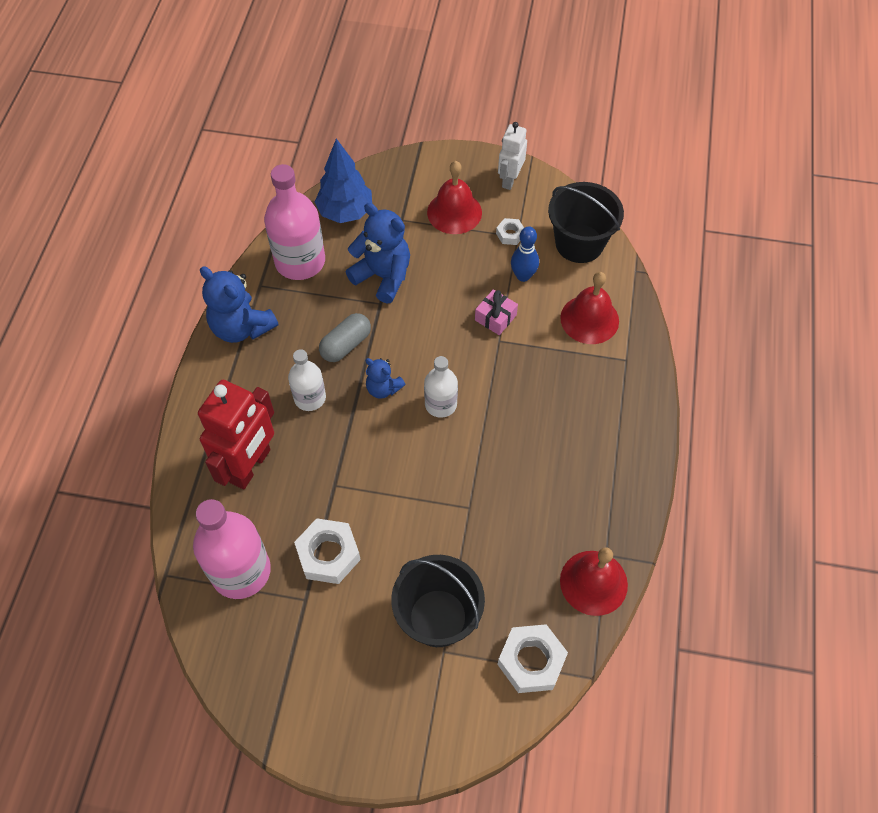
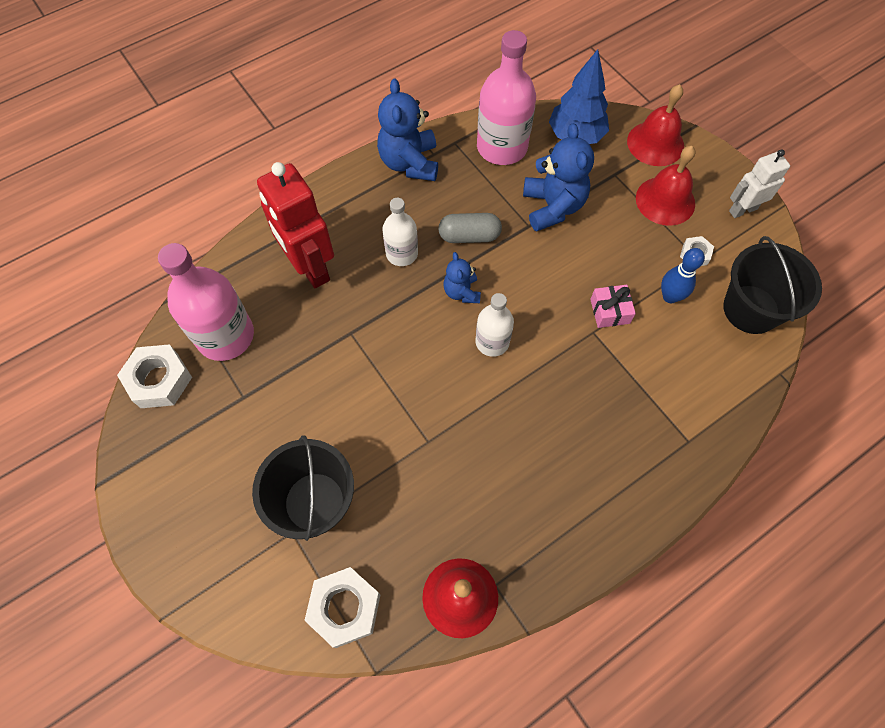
camera: 45 degrees right, 5 degrees up
red robot [198,380,274,489] -> red robot turned 75 degrees clockwise [257,162,334,288]
white nut [294,518,361,584] -> white nut moved to [117,344,192,408]
red bell [560,272,619,344] -> red bell moved to [627,84,684,166]

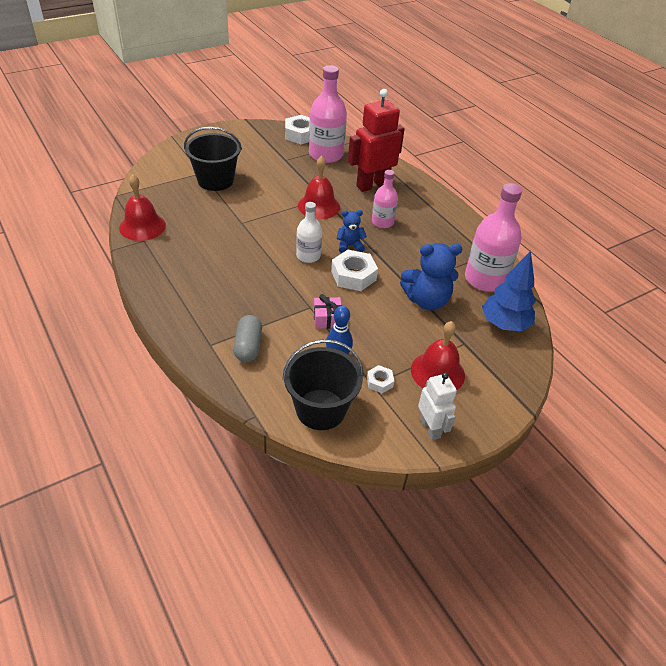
camera: 90 degrees right, 20 degrees down
white nut [304,567,380,648] -> white nut moved to [331,250,378,291]
blue teddy bear [377,79,438,181] -> none
white bottle [382,198,418,266] -> pink bottle [372,170,398,228]
grey capsule [438,213,502,243] -> grey capsule moved to [233,315,262,362]
red bell [627,84,684,166] -> red bell moved to [298,156,340,219]

